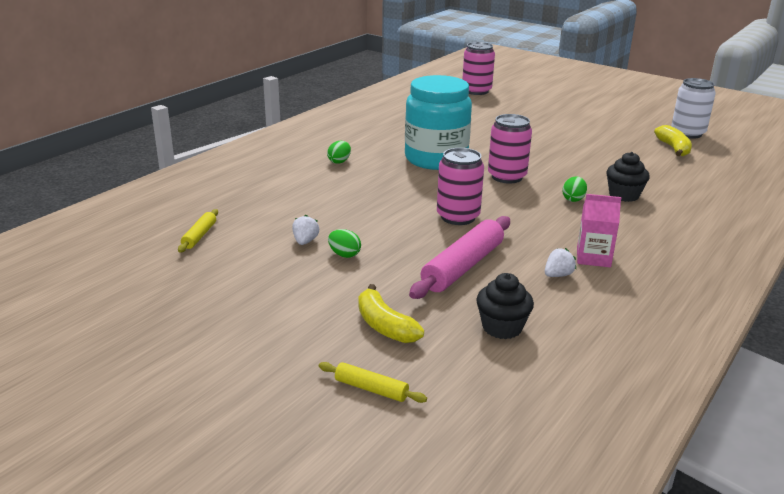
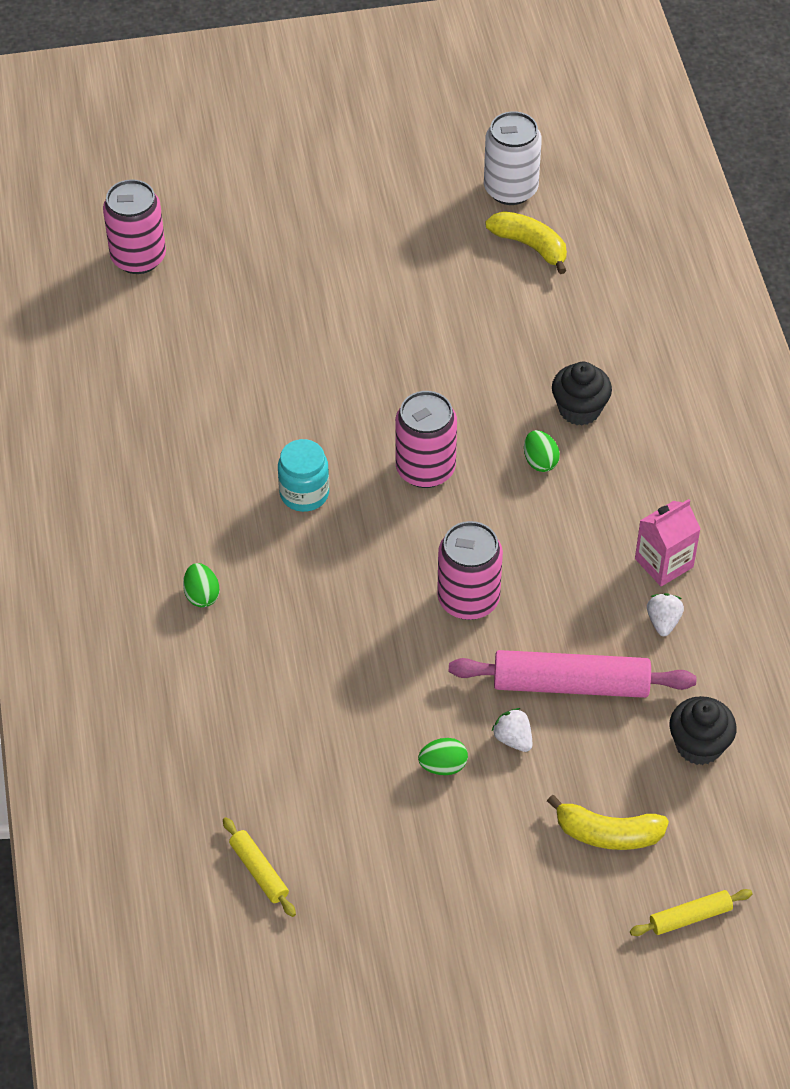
camera: 45 degrees left, 25 degrees up
white strawberry [292,215,319,245] -> white strawberry moved to [492,708,532,752]
turquoise jar [405,75,472,170] -> turquoise jar [278,439,329,512], size x0.49
pink rolling pin [409,216,510,299] -> pink rolling pin turned 75 degrees counterclockwise [449,650,697,698]

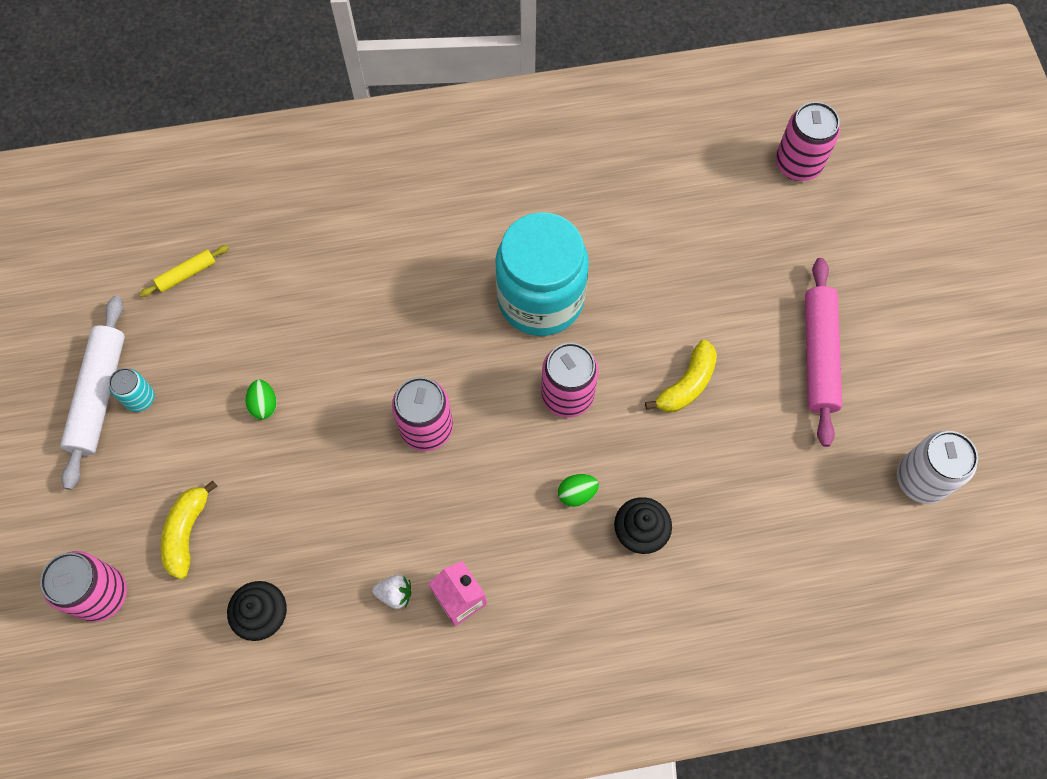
camera: 90 degrees right, 15 degrees up
green egg [183,563,219,607] -> none
turquoise jar [278,439,329,512] -> turquoise jar [495,212,589,336], size x2.06
pink rolling pin [449,650,697,698] -> pink rolling pin moved to [805,258,842,447]
yellow banana [485,211,567,274] -> yellow banana moved to [645,340,717,412]
white strawberry [492,708,532,752] -> none
yellow rolling pin [630,889,753,936] -> pink can [40,551,127,622]
none -> white rolling pin [60,296,125,490]
none -> turquoise can [109,368,155,412]

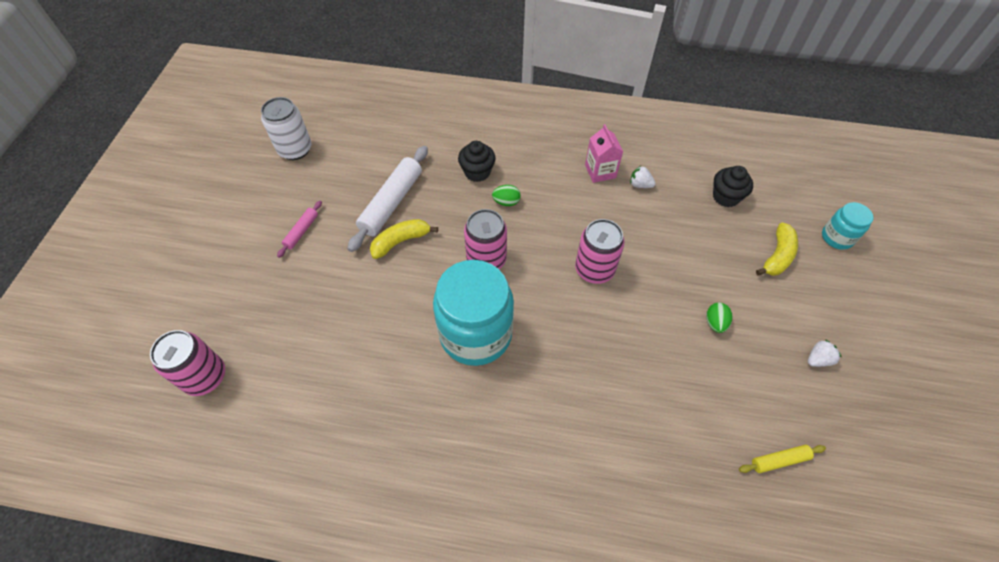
camera: 160 degrees left, 10 degrees down
pink can [40,551,127,622] -> turquoise jar [822,202,874,250]
white rolling pin [60,296,125,490] -> white rolling pin moved to [347,146,428,252]
turquoise can [109,368,155,412] -> white strawberry [808,339,842,367]
pink rolling pin [805,258,842,447] -> pink rolling pin [277,201,322,258], size x0.50

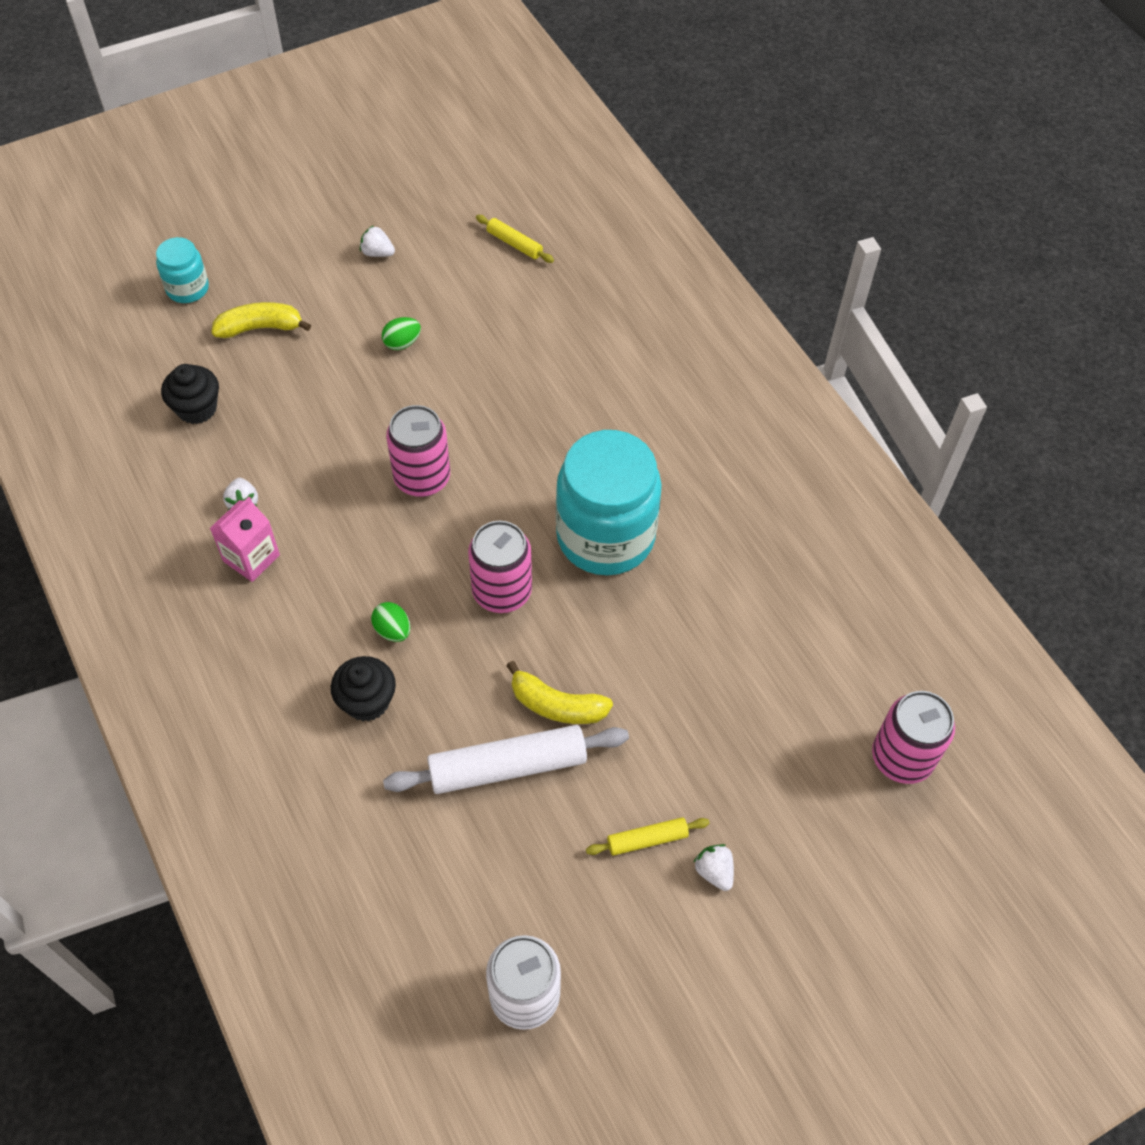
camera: 130 degrees left, 0 degrees up
pink rolling pin [277,201,322,258] -> yellow rolling pin [586,817,710,855]
none -> white strawberry [694,844,734,891]

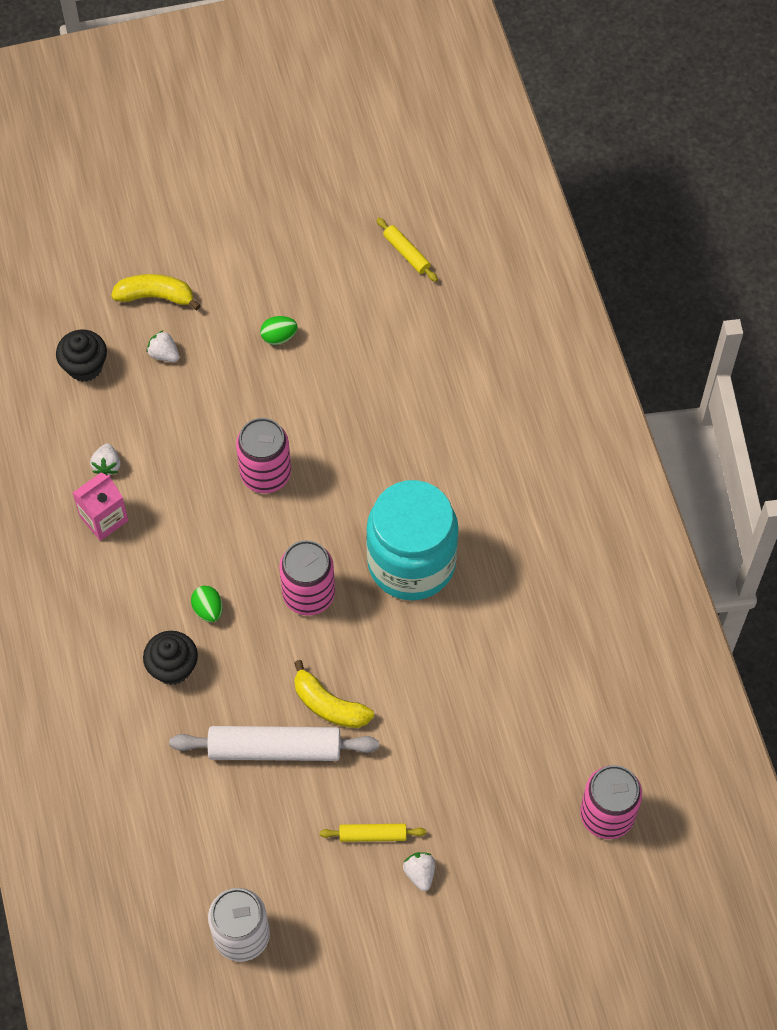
camera: 15 degrees right, 5 degrees up
turquoise jar [156,237,209,303] -> none
white strawberry [360,225,395,257] -> white strawberry moved to [146,330,179,362]

